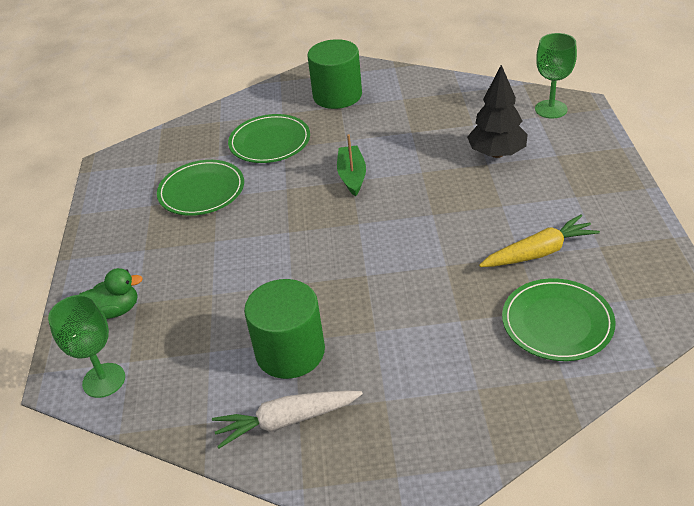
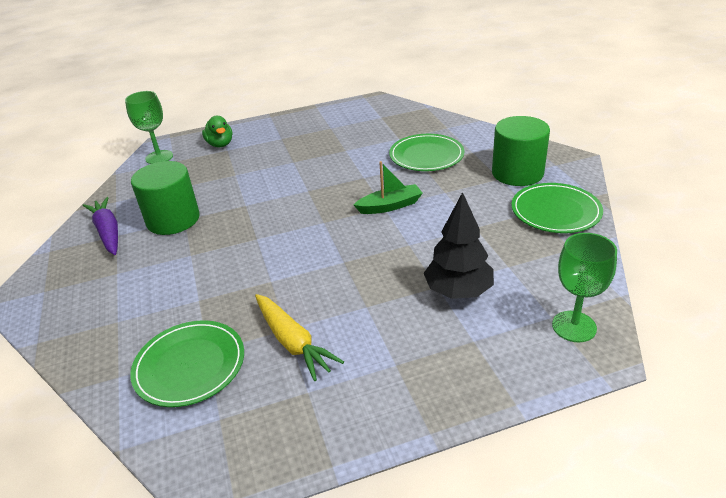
camera: 75 degrees right, 5 degrees down
green plate [157,160,244,216] -> green plate moved to [511,183,603,233]
white carrot [212,390,363,448] -> purple carrot [83,197,118,255]

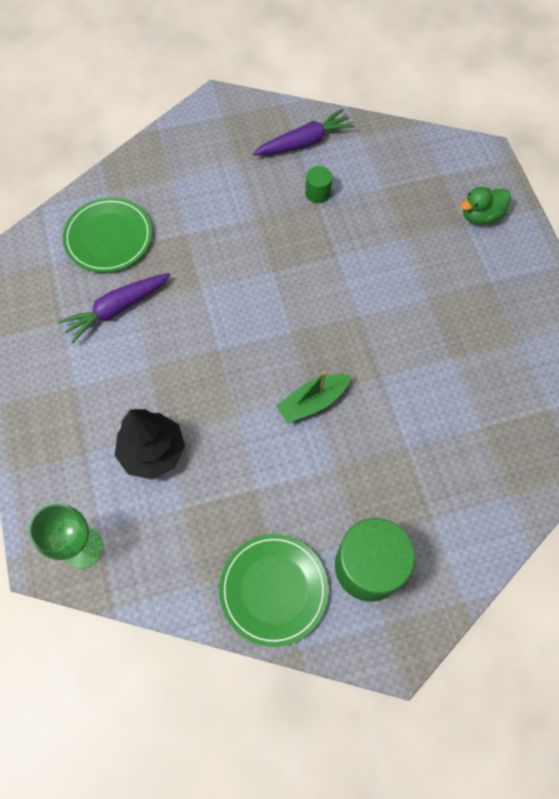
camera: 90 degrees right, 30 degrees up
green goblet [125,91,173,164] -> none
green cylinder [131,161,200,235] -> green cylinder [305,166,332,203], size x0.46
yellow carrot [255,294,344,381] -> purple carrot [58,273,170,343]
green boat [354,161,423,214] -> green boat turned 75 degrees clockwise [276,371,352,423]
green plate [389,134,465,171] -> none

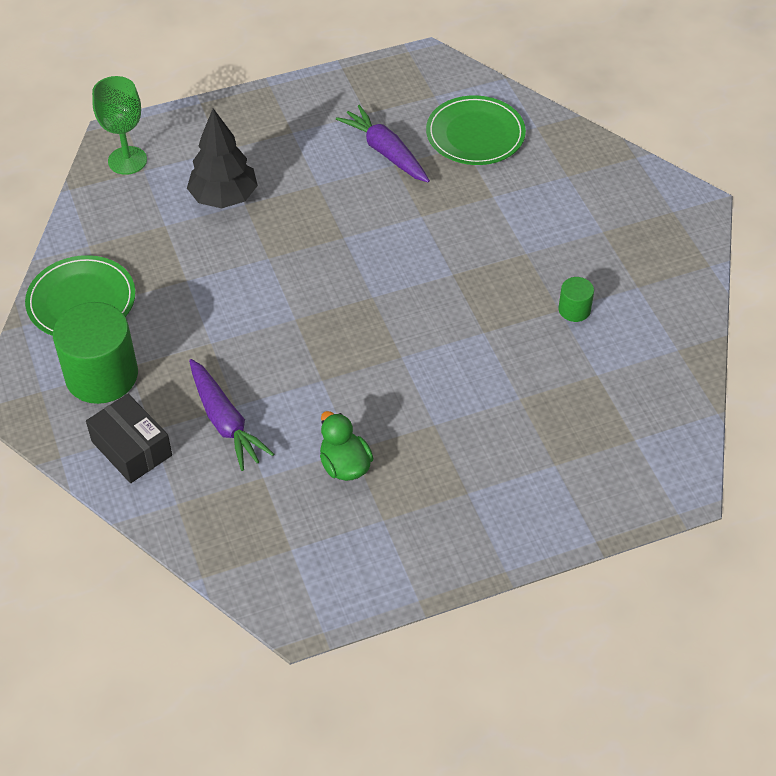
camera: 85 degrees right, 15 degrees down
purple carrot [253,108,355,155] -> purple carrot moved to [189,359,274,471]
green boat [276,371,352,423] -> none
green duck [460,187,511,225] -> green duck moved to [320,411,374,481]
none -> black box [86,394,172,483]

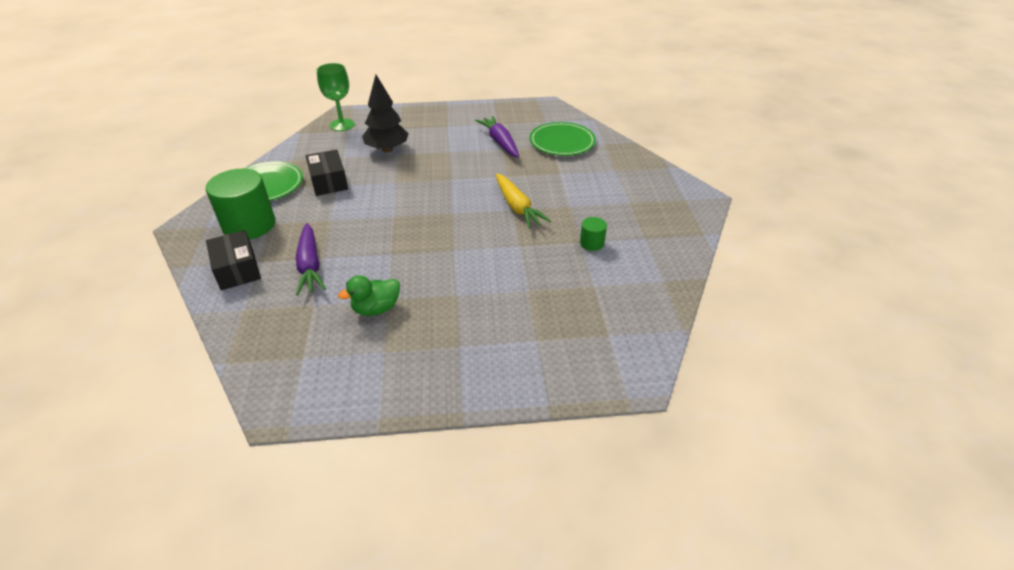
camera: 15 degrees right, 10 degrees down
green duck [320,411,374,481] -> green duck turned 105 degrees counterclockwise [338,275,400,316]
none -> black box [305,149,348,196]
none -> yellow carrot [496,173,551,229]

